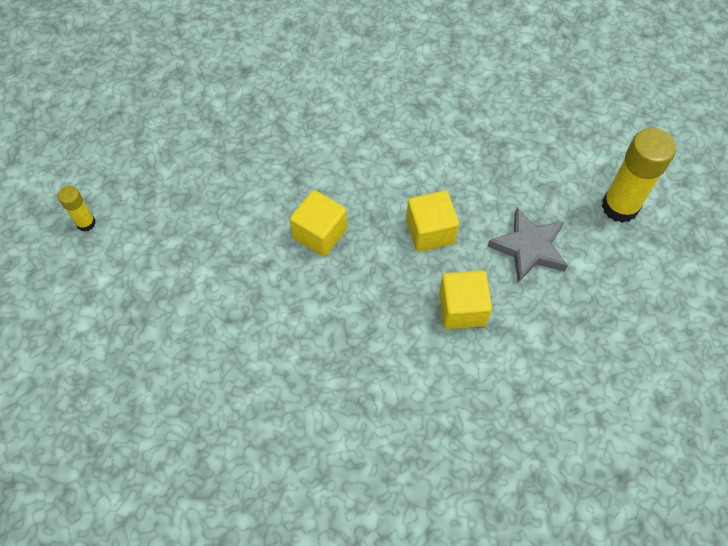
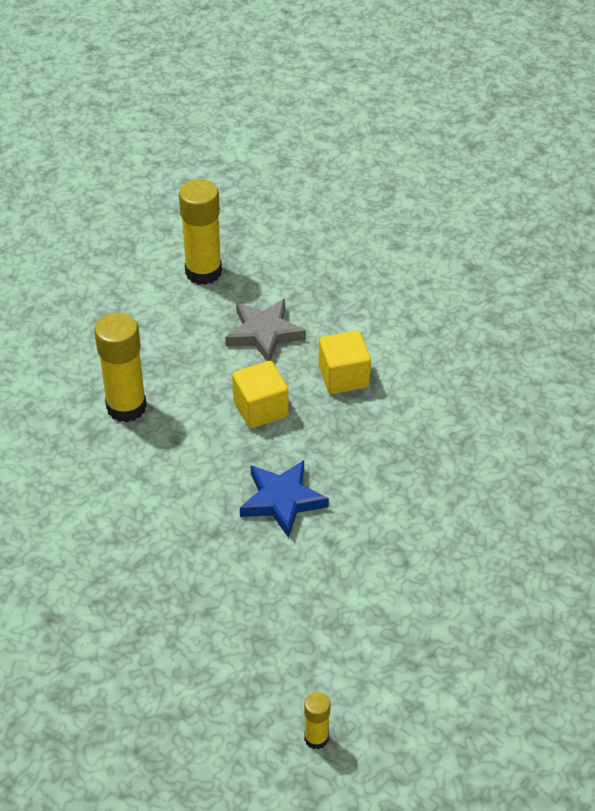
camera: 100 degrees left, 15 degrees down
yellow cube [290,190,347,257] -> blue star [240,460,329,538]
none -> yellow glue stick [95,312,147,422]

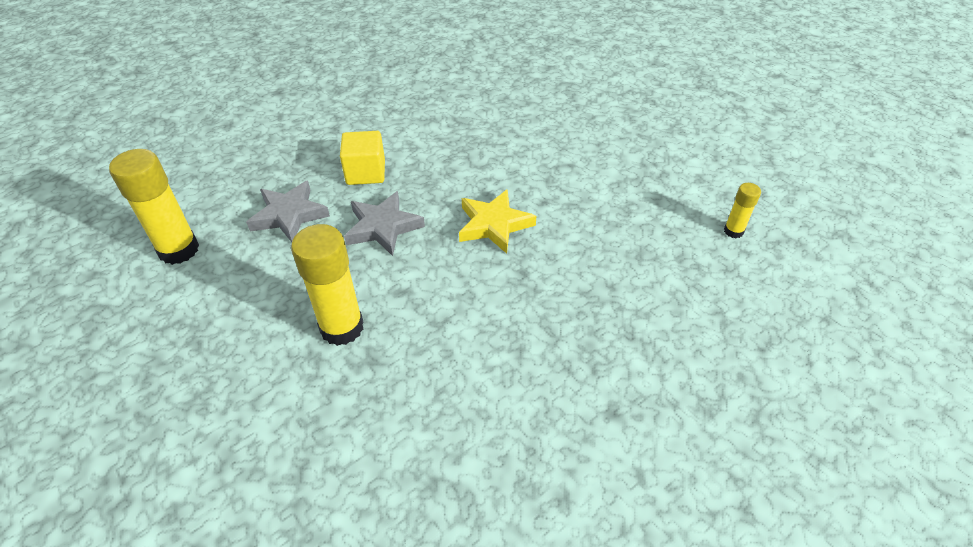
camera: 80 degrees left, 0 degrees up
yellow cube [232,361,288,428] -> grey star [344,191,425,256]
blue star [240,460,329,538] -> yellow star [459,189,536,254]

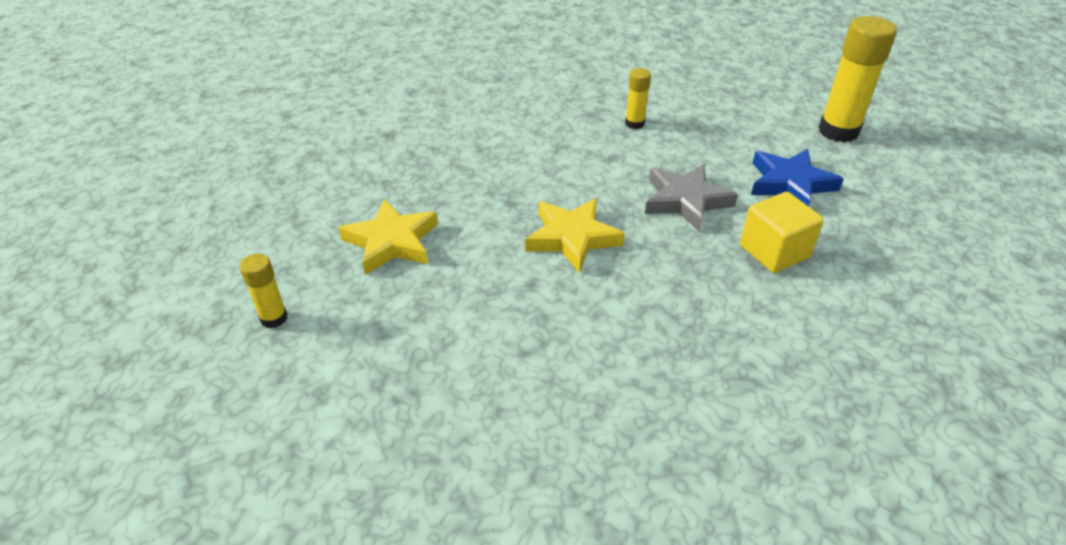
camera: 155 degrees right, 5 degrees down
grey star [246,181,330,242] -> blue star [751,149,844,206]
yellow glue stick [291,224,364,346] -> yellow glue stick [625,68,651,129], size x0.51
none -> yellow star [338,199,438,275]

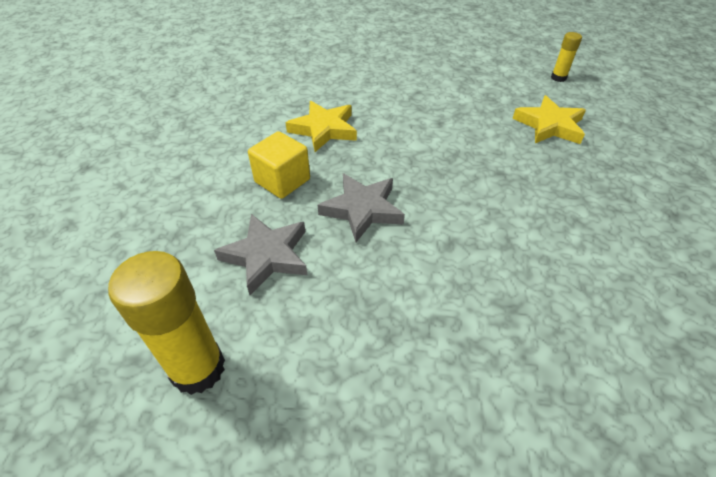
camera: 160 degrees right, 5 degrees up
yellow star [525,198,625,273] -> yellow star moved to [285,101,357,152]
yellow glue stick [625,68,651,129] -> none
blue star [751,149,844,206] -> grey star [214,214,307,295]

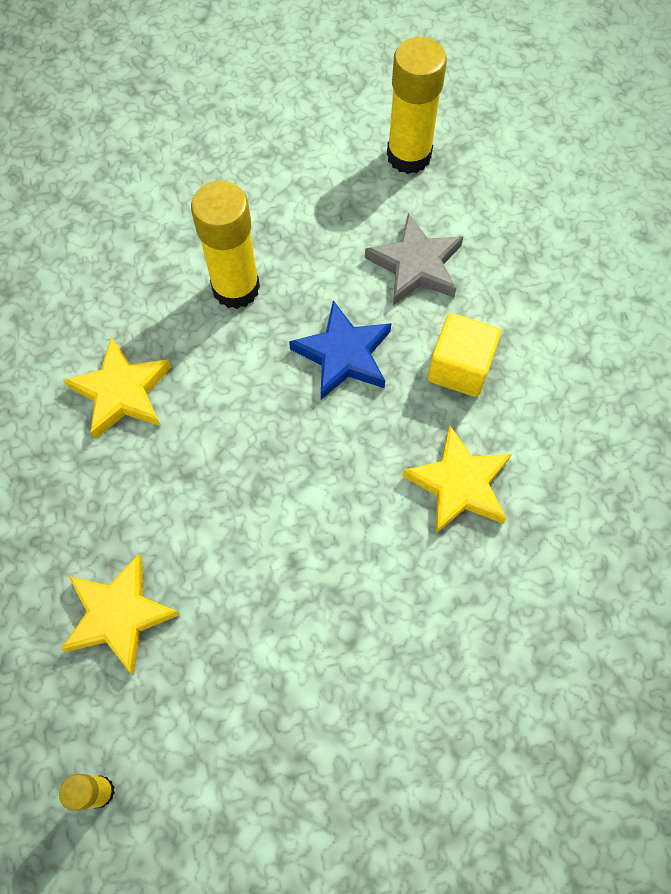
camera: 160 degrees right, 20 degrees up
grey star [318,173,405,242] -> blue star [289,300,391,400]
none -> yellow star [63,337,172,439]
none -> yellow glue stick [191,180,260,309]

